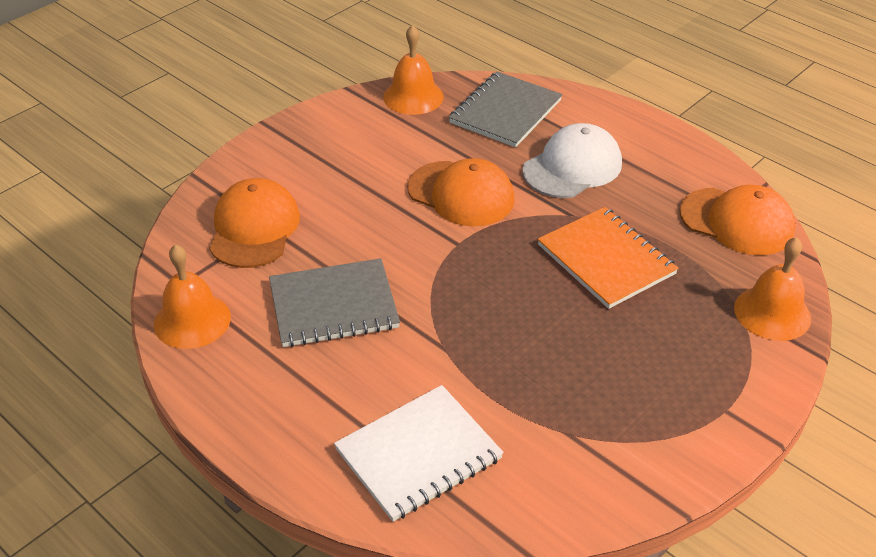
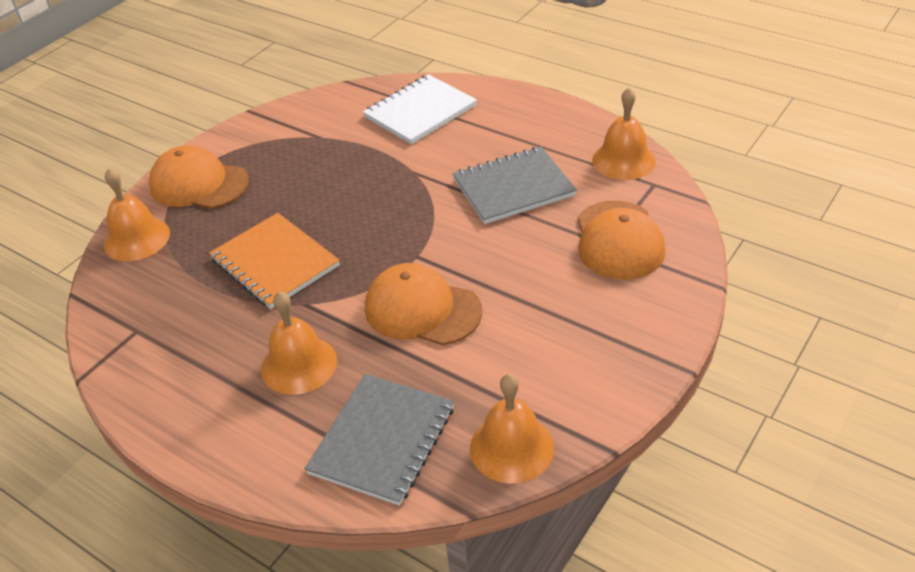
camera: 175 degrees right, 0 degrees up
white cap [522,123,622,198] -> orange bell [261,291,337,395]
orange cap [679,185,796,255] -> orange cap moved to [149,146,249,209]

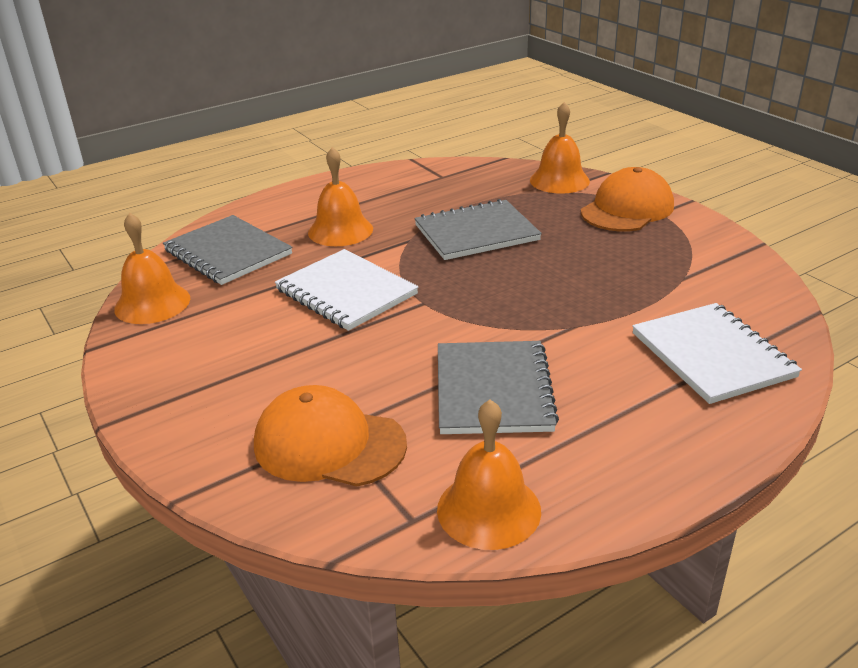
camera: 110 degrees right, 10 degrees down
orange notebook [209,213,340,309] -> grey notebook [414,199,542,260]
orange cap [365,263,482,345] -> white notebook [275,249,418,331]

